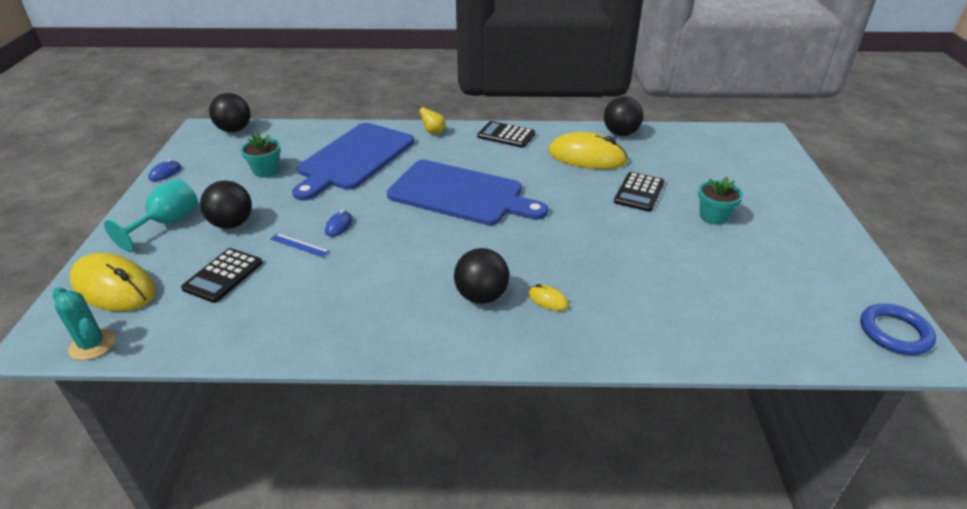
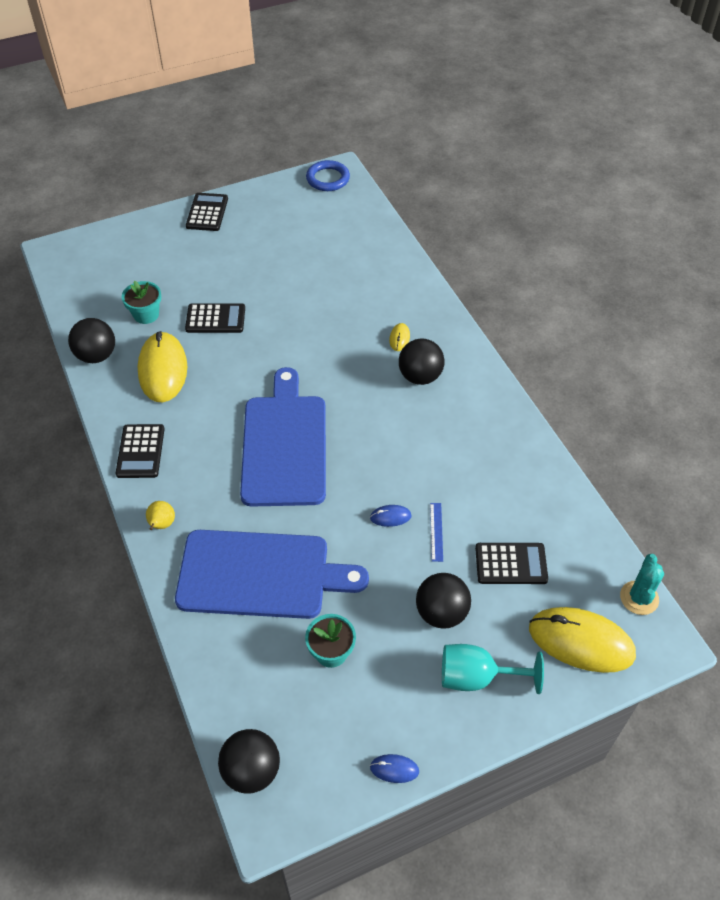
camera: 115 degrees left, 15 degrees up
yellow mouse [70,253,156,312] -> yellow mouse turned 75 degrees counterclockwise [529,607,636,673]
turquoise flower pot [698,177,743,225] -> turquoise flower pot moved to [122,281,161,324]
none -> black calculator [186,193,228,231]

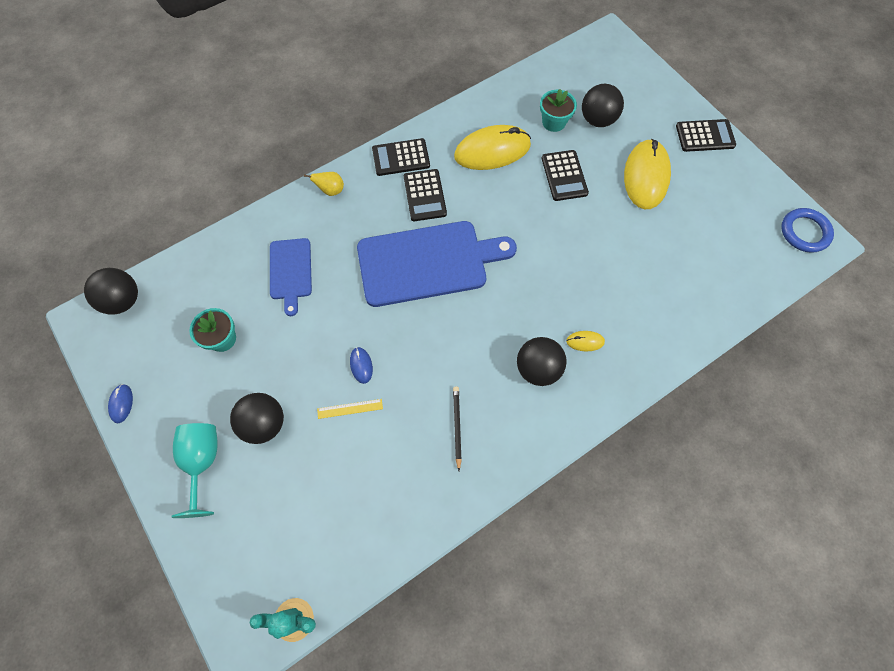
camera: 80 degrees right, 15 degrees up
black ball [68,318,115,363] -> black ball moved to [582,84,624,127]
blue cutting board [175,530,369,619] -> blue cutting board [270,238,312,316], size x0.53
blue ruler [430,503,443,562] -> yellow ruler [317,399,383,419]
black calculator [475,543,548,584] -> black calculator moved to [404,169,447,221]
yellow mouse [529,607,636,673] -> yellow mouse moved to [624,139,671,209]
none -> black pencil [453,387,462,471]

